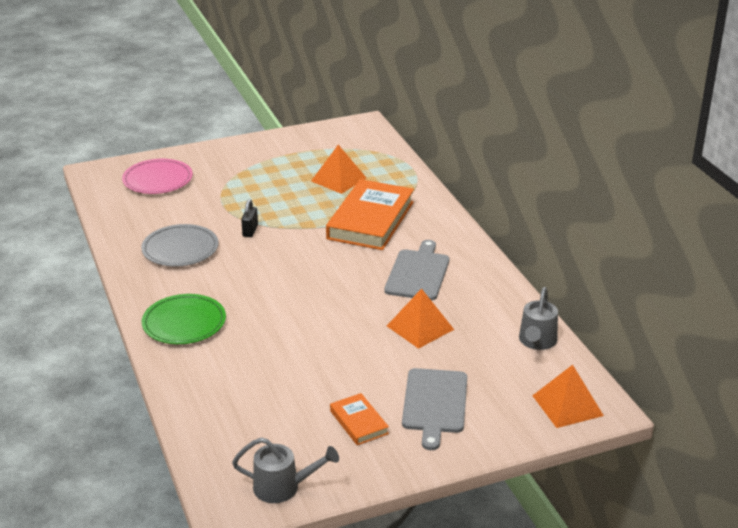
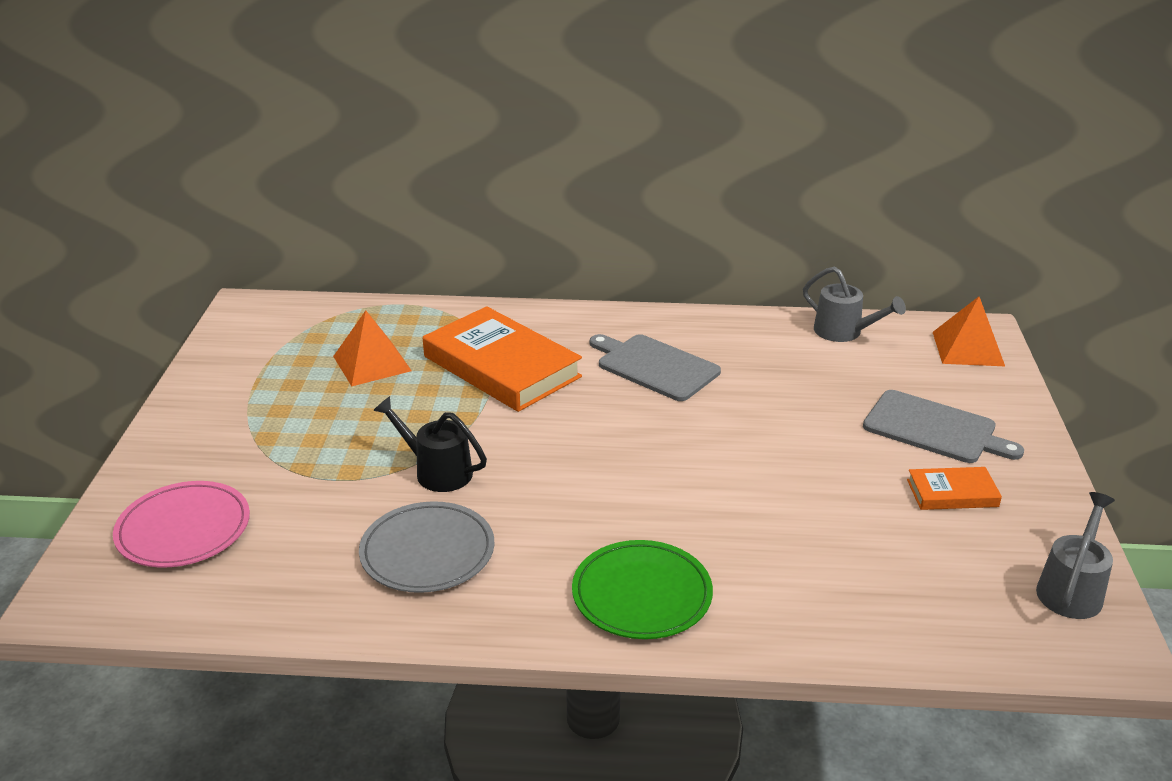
camera: 65 degrees left, 0 degrees up
black padlock [241,199,258,237] -> black watering can [373,396,487,492]
orange pyramid [387,288,454,349] -> none

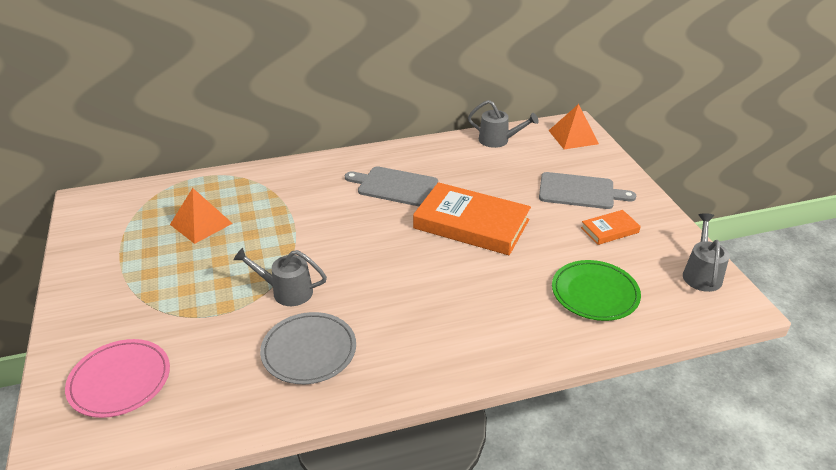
camera: 20 degrees left, 5 degrees up
black watering can [373,396,487,492] -> grey watering can [233,248,327,306]
orange book [423,306,582,412] -> orange book moved to [413,182,531,255]
green plate [572,540,713,639] -> green plate moved to [552,260,641,321]

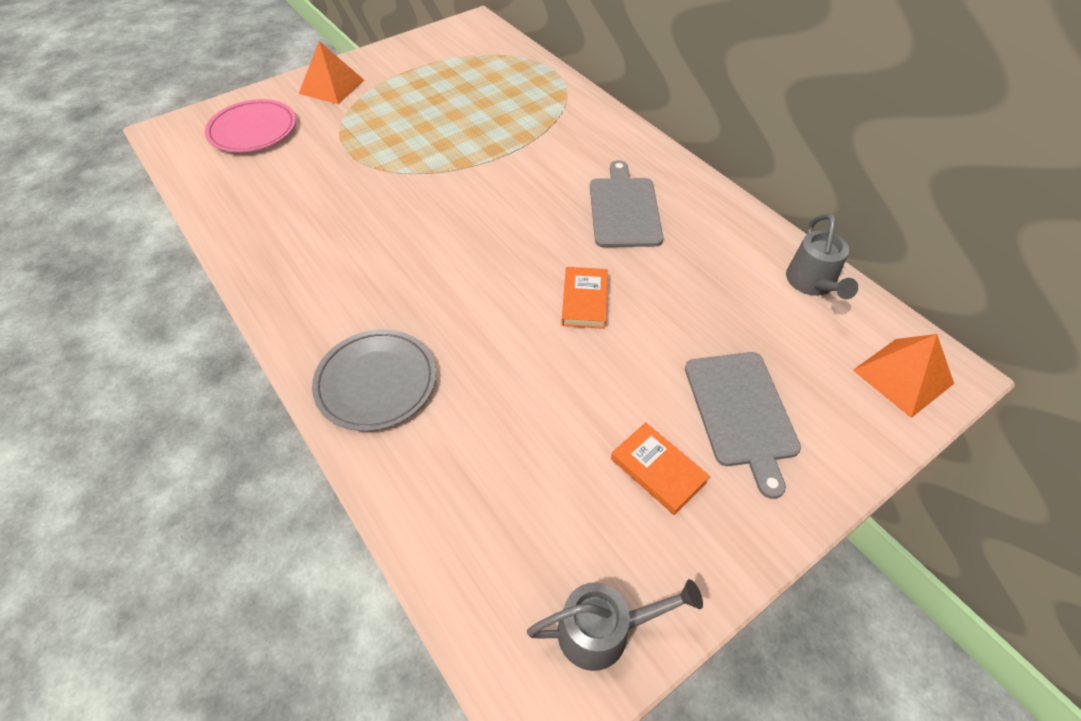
camera: 70 degrees right, 15 degrees up
orange pyramid [170,188,233,244] -> orange pyramid moved to [299,41,364,104]
grey watering can [233,248,327,306] -> none
grey plate [260,312,356,384] -> grey plate moved to [312,330,436,431]
orange book [413,182,531,255] -> orange book [561,267,608,329], size x0.48
green plate [552,260,641,321] -> none

